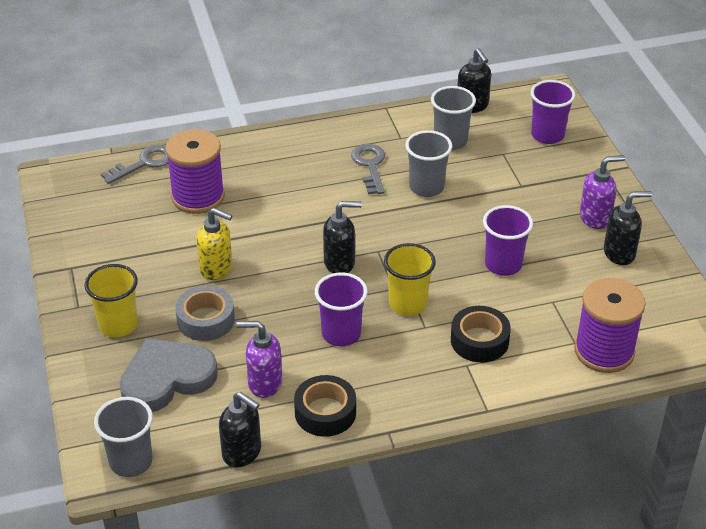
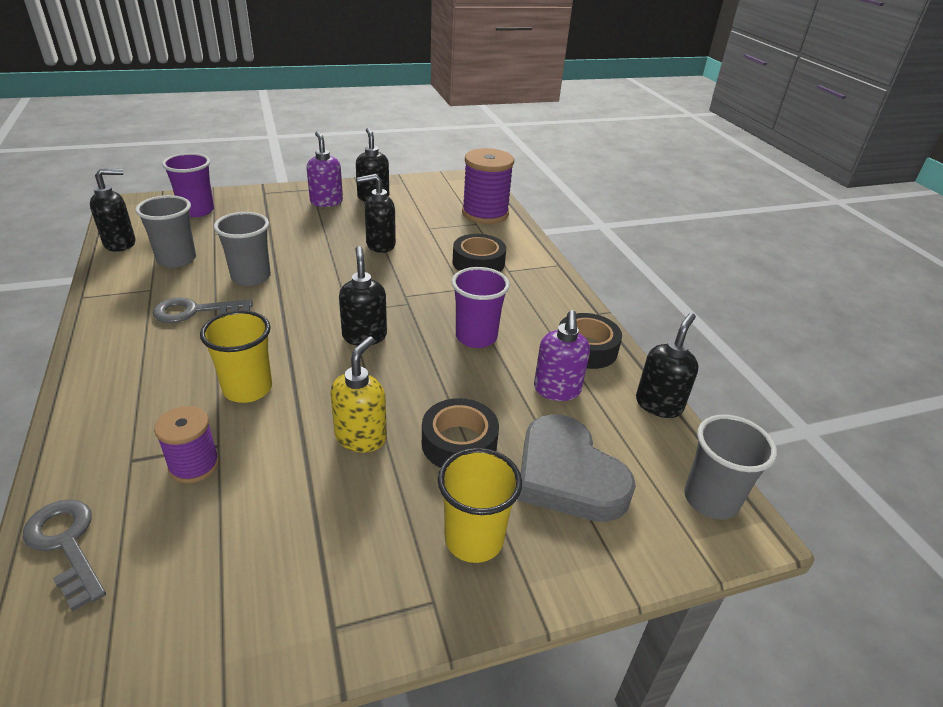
camera: 95 degrees left, 5 degrees down
purple spool [165,129,225,214] -> purple spool [154,406,219,483], size x0.58
grey tape [176,285,235,341] -> black tape [422,398,499,468]
yellow cup [384,243,436,316] -> yellow cup moved to [200,310,272,403]
purple cup [483,205,533,276] -> black soap dispenser [357,174,396,253]

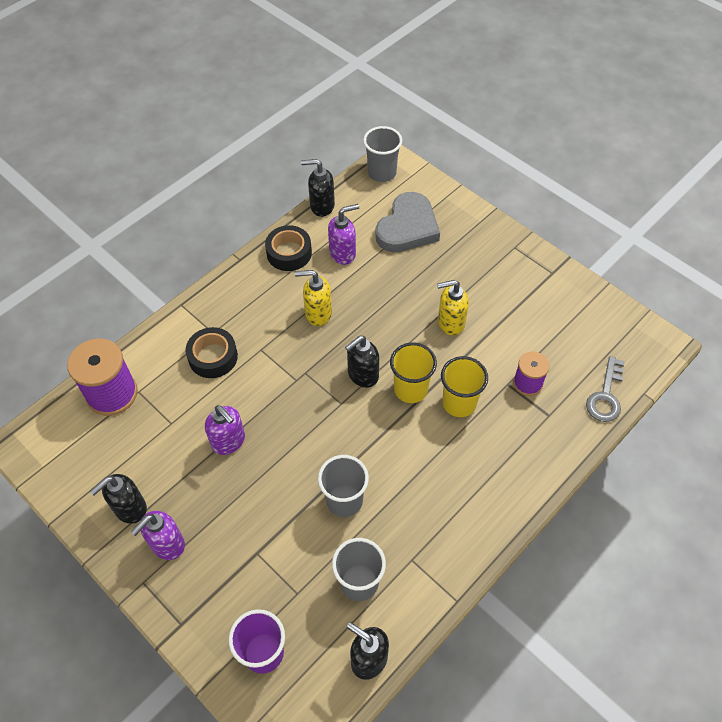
camera: 115 degrees left, 20 degrees up
grey key [153,297,253,323] -> none
black soap dispenser [357,174,396,253] -> purple soap dispenser [205,405,245,455]
black tape [422,398,499,468] -> none
yellow cup [438,448,522,563] -> yellow cup moved to [390,342,437,403]
purple cup [452,267,510,348] -> yellow soap dispenser [295,270,332,326]

